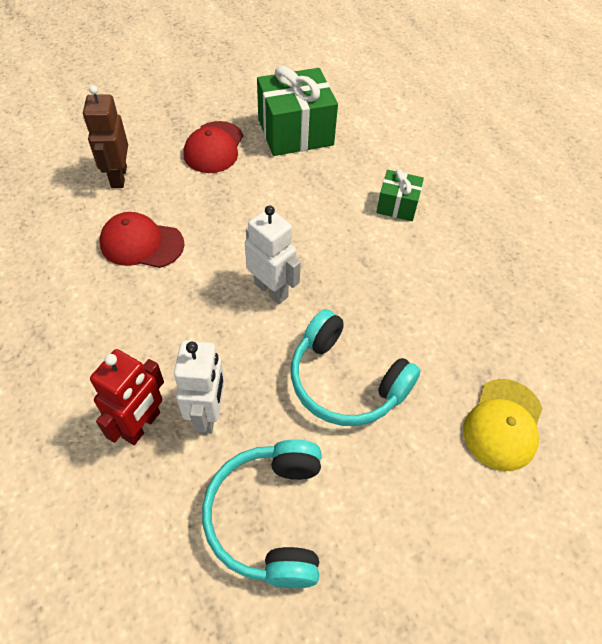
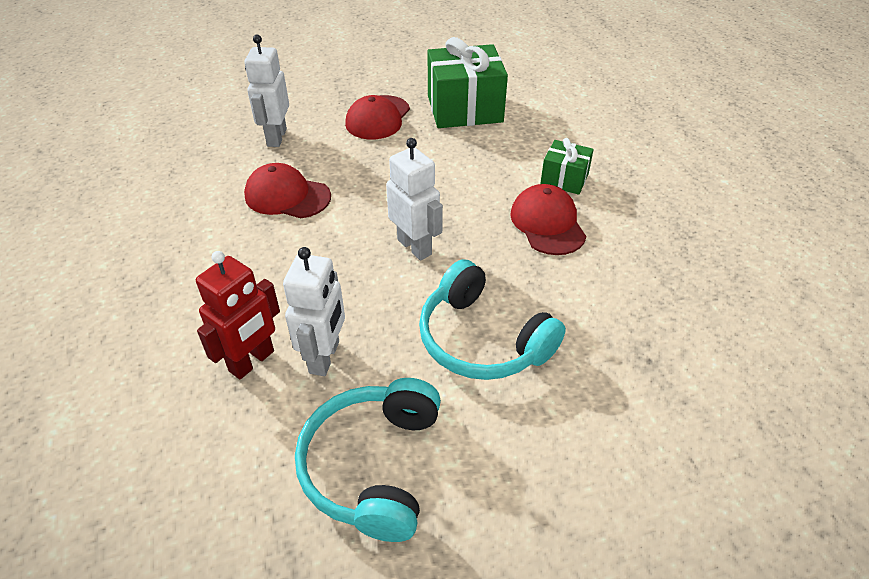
camera: 10 degrees right, 10 degrees down
brown robot [83,85,128,188] -> white robot [244,35,289,147]
yellow cap [463,379,542,471] -> none
none -> red cap [510,184,586,255]

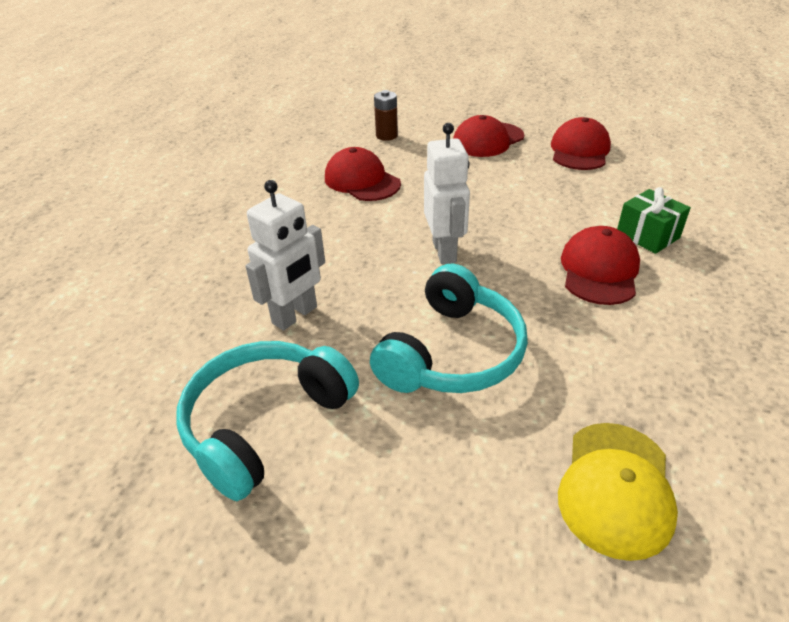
camera: 30 degrees right, 5 degrees down
red robot [196,251,280,379] -> none
white robot [244,35,289,147] -> brown battery [374,90,398,141]
turquoise headphones [419,259,566,380] -> turquoise headphones turned 135 degrees counterclockwise [370,264,528,393]
green gift [428,37,508,128] -> red cap [551,117,611,170]
none -> yellow cap [558,423,678,561]

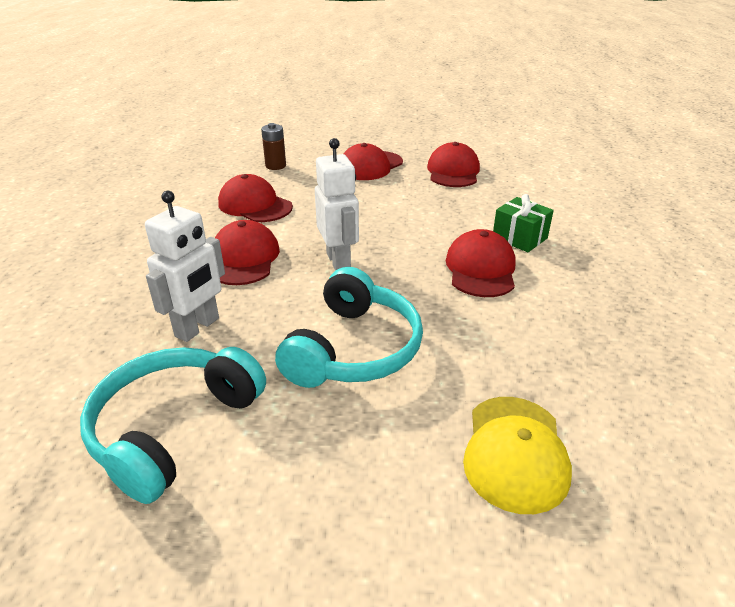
camera: 10 degrees left, 5 degrees down
none -> red cap [215,220,280,285]

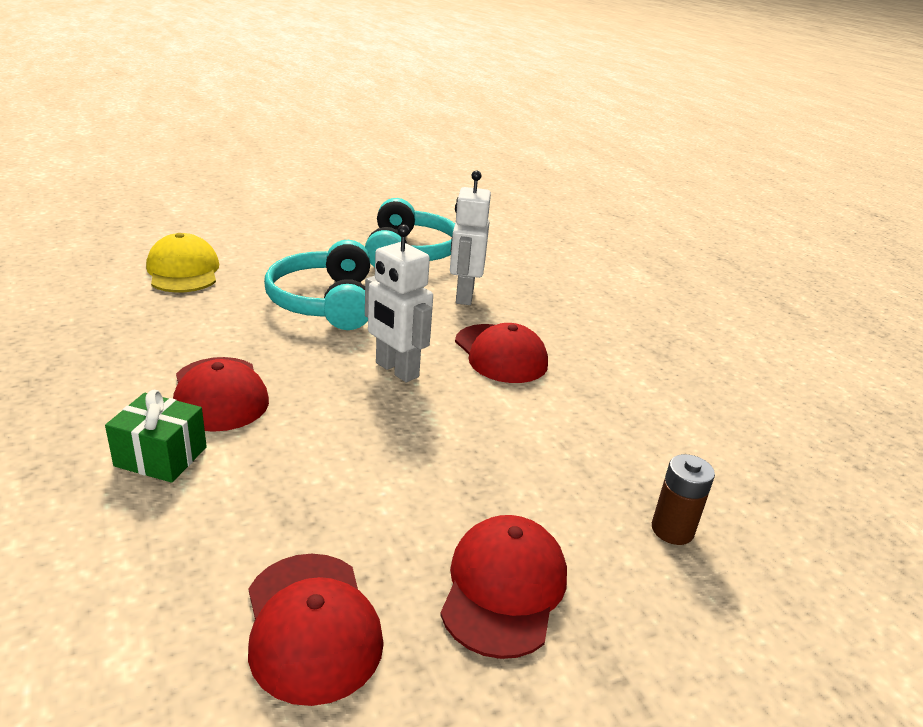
camera: 150 degrees right, 5 degrees down
red cap [218,174,293,222] -> none

